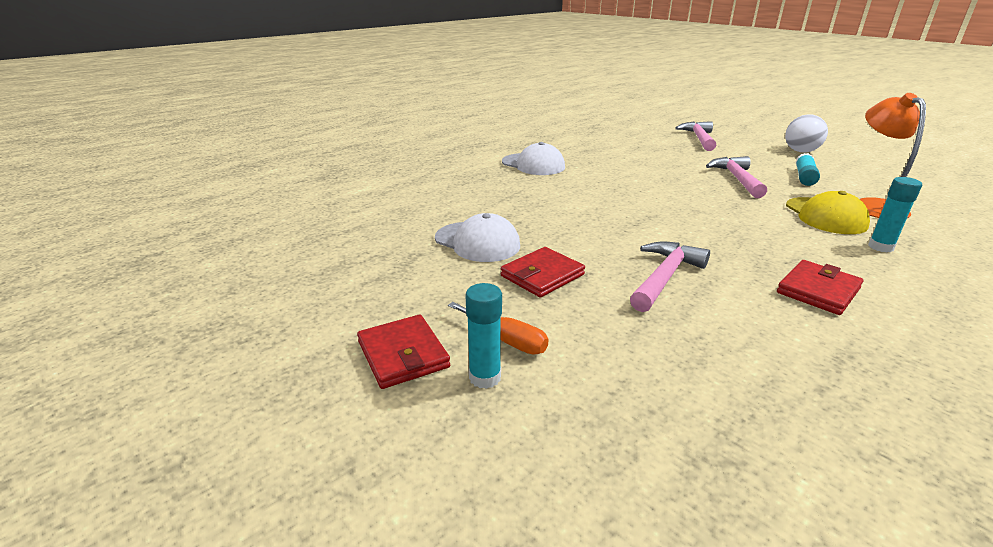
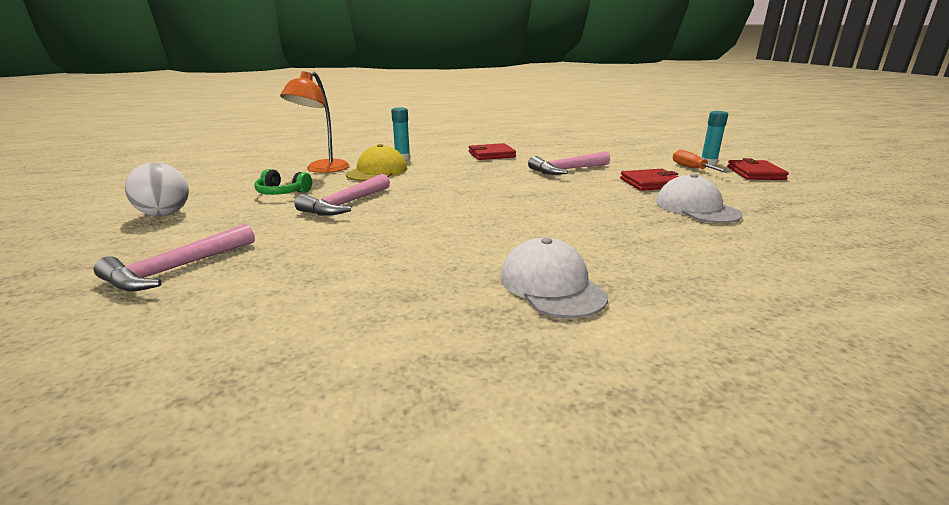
camera: 150 degrees left, 5 degrees down
turquoise glue stick [796,153,820,186] -> green headphones [255,169,312,195]

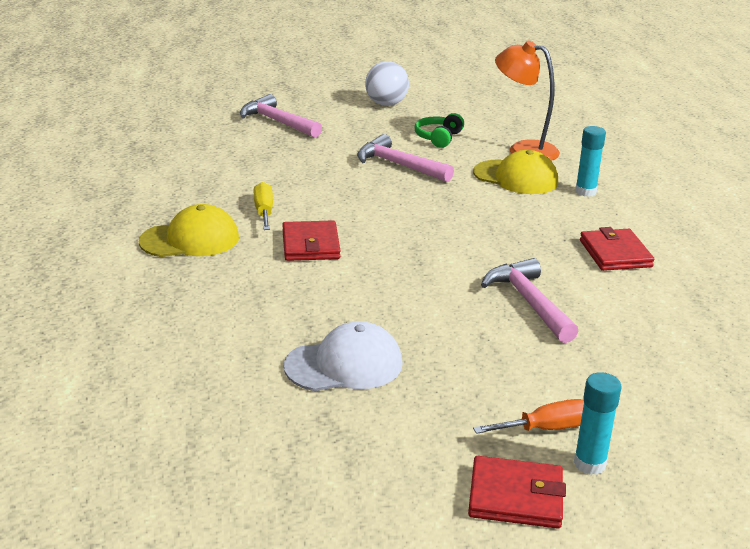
camera: 95 degrees right, 5 degrees up
white cap [501,238,608,318] -> yellow cap [139,204,239,257]
red wallet [620,169,679,191] -> red wallet moved to [282,220,341,261]
none -> yellow screwdriver [254,182,273,230]

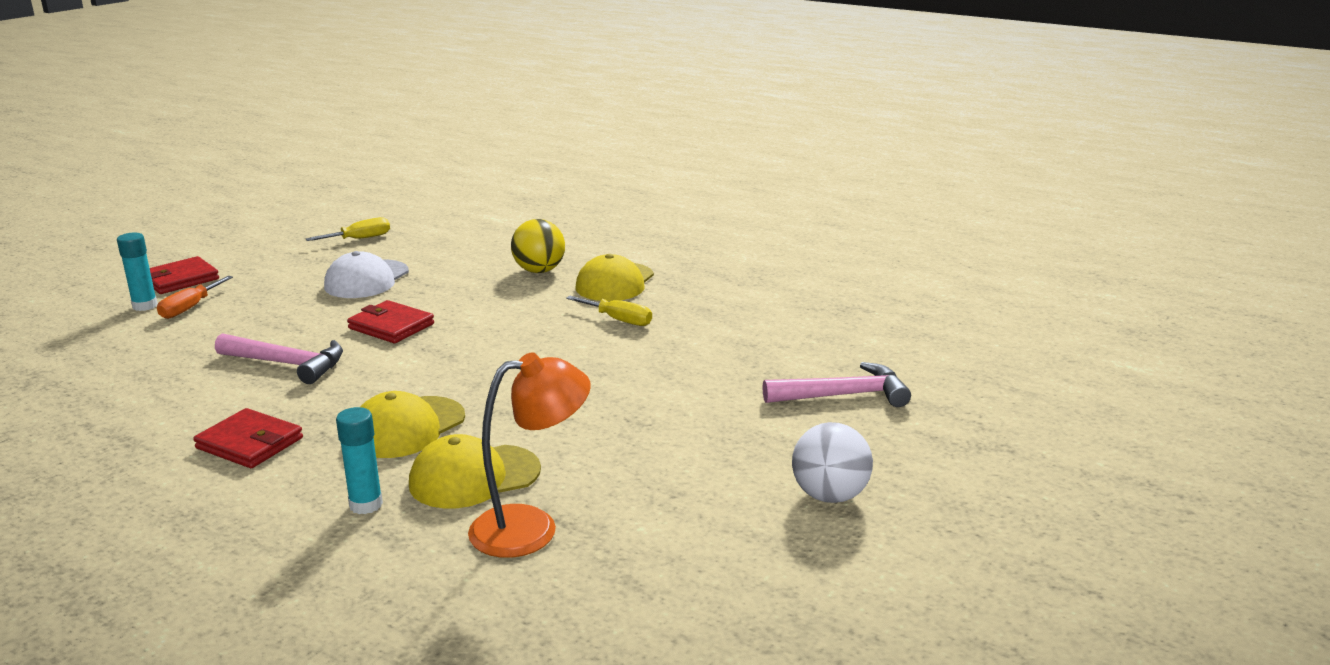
camera: 130 degrees right, 5 degrees down
red wallet [282,220,341,261] -> red wallet moved to [347,300,434,343]
pink hammer [357,134,454,182] -> none
green headphones [415,113,464,148] -> none
none -> yellow screwdriver [306,217,390,241]
none -> yellow cap [360,391,465,458]
none -> yellow ball [511,219,565,273]

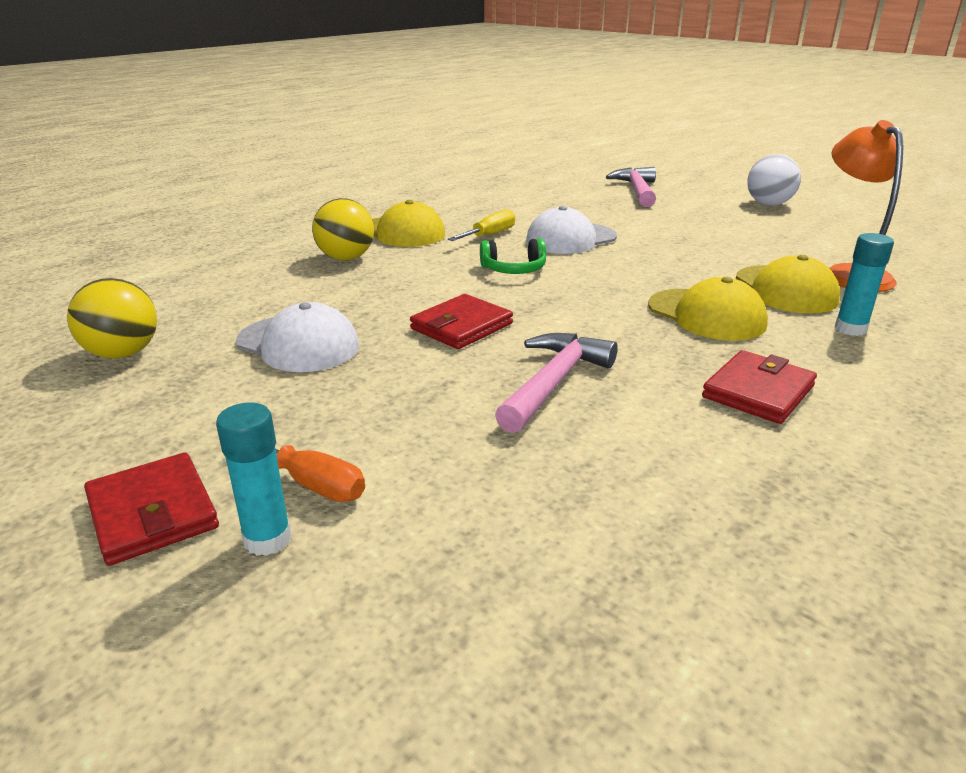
camera: 80 degrees left, 5 degrees up
yellow screwdriver [306,217,390,241] -> yellow ball [67,278,157,359]
none -> green headphones [480,238,546,274]
none -> white cap [526,206,617,254]

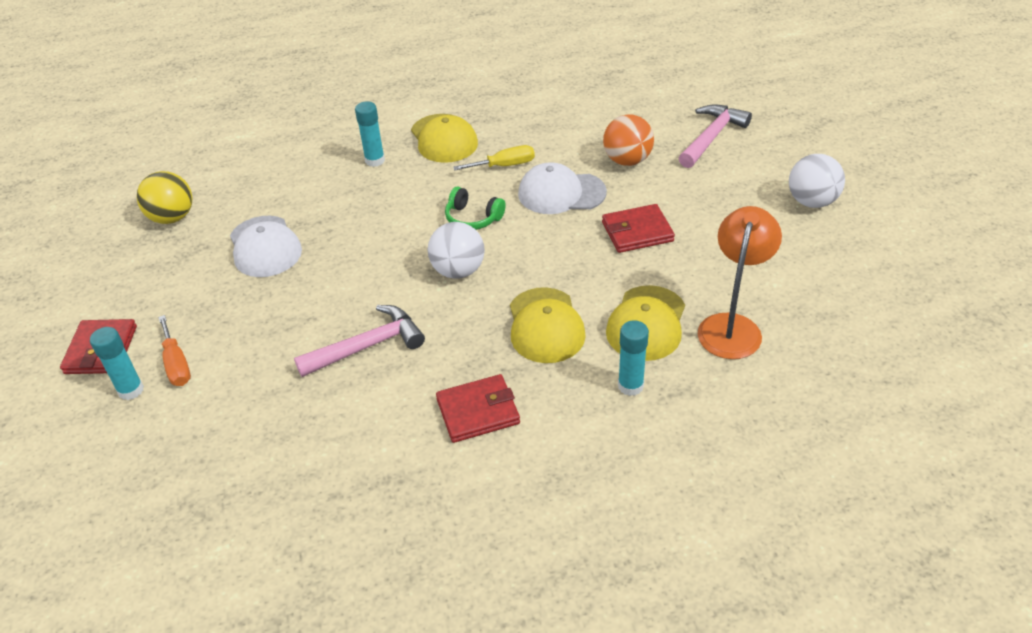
camera: 35 degrees right, 15 degrees up
yellow ball [312,198,374,260] -> turquoise glue stick [355,101,385,167]
red wallet [410,294,513,349] -> red wallet moved to [602,204,675,253]
none -> white ball [428,222,485,279]
none -> orange ball [603,114,654,166]

